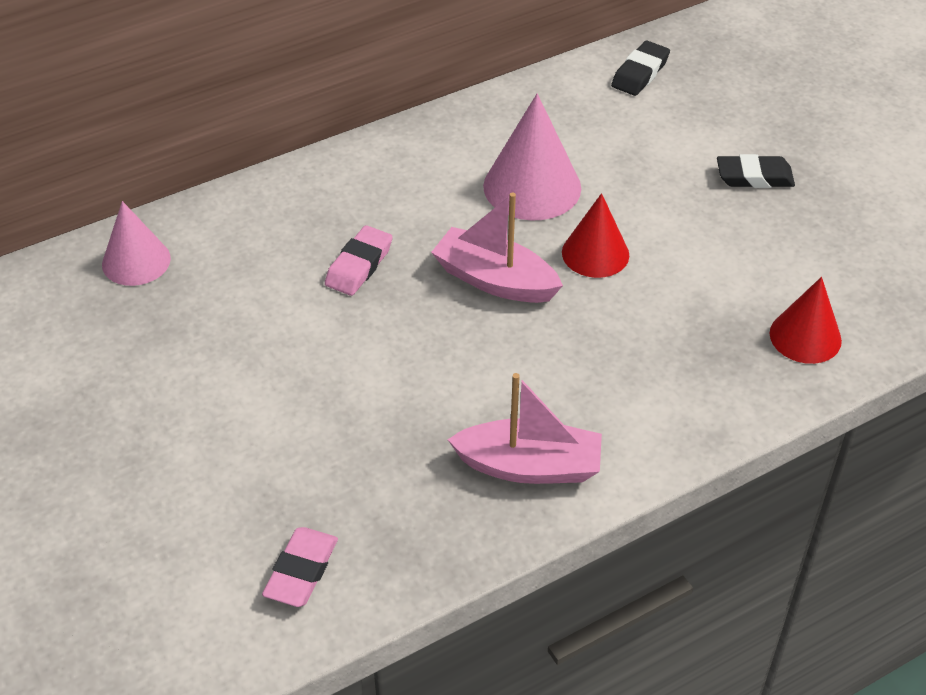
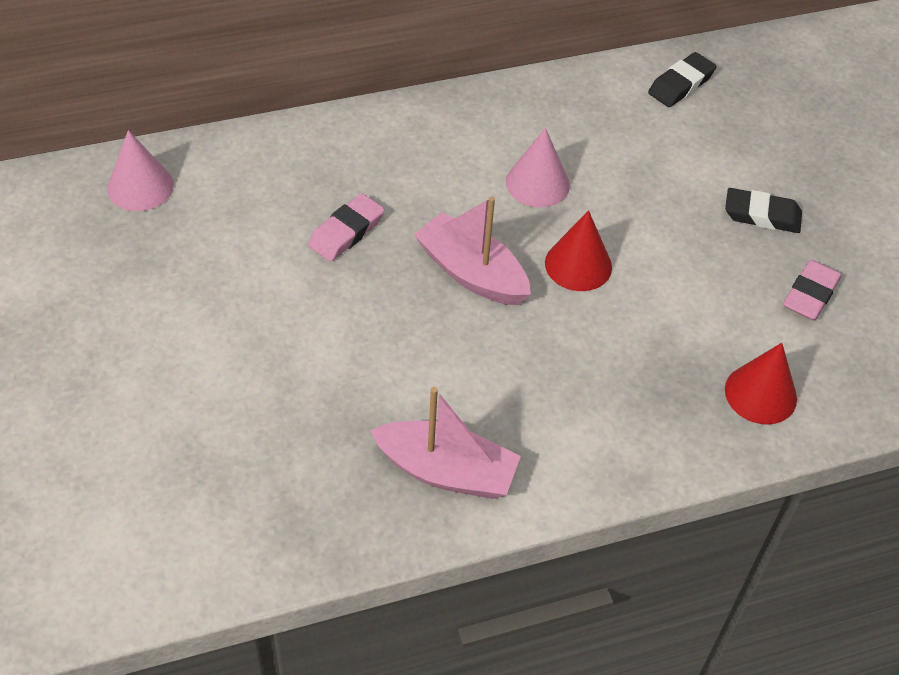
camera: 10 degrees right, 5 degrees up
pink eraser [262,527,338,607] -> pink eraser moved to [783,260,841,320]
pink cone [483,93,581,221] -> pink cone [506,128,570,207], size x0.66

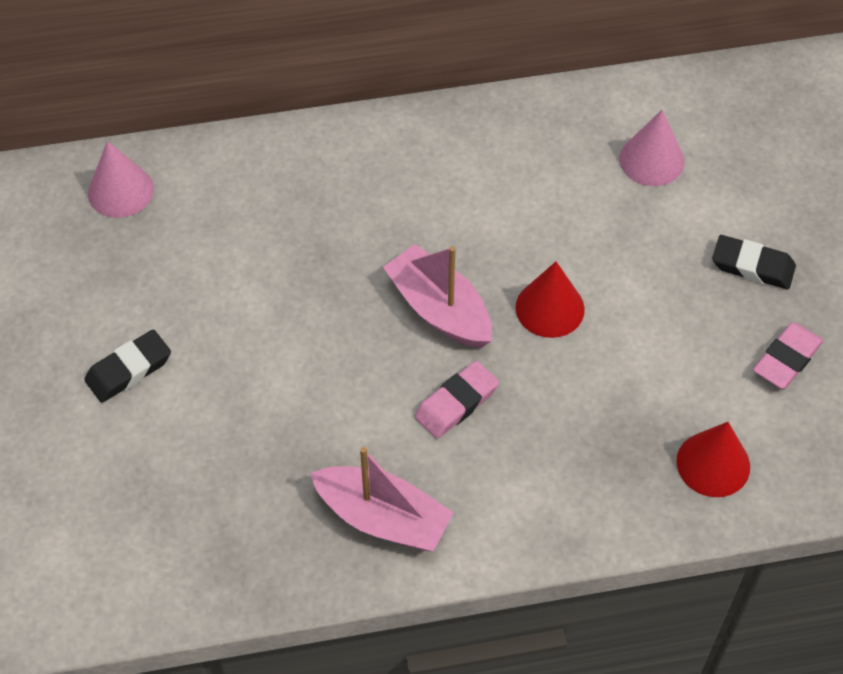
camera: 10 degrees right, 5 degrees up
pink eraser [308,194,384,262] -> pink eraser moved to [414,361,499,439]
pink cone [506,128,570,207] -> pink cone moved to [620,110,684,186]
black eraser [648,52,716,107] -> black eraser moved to [84,329,171,403]

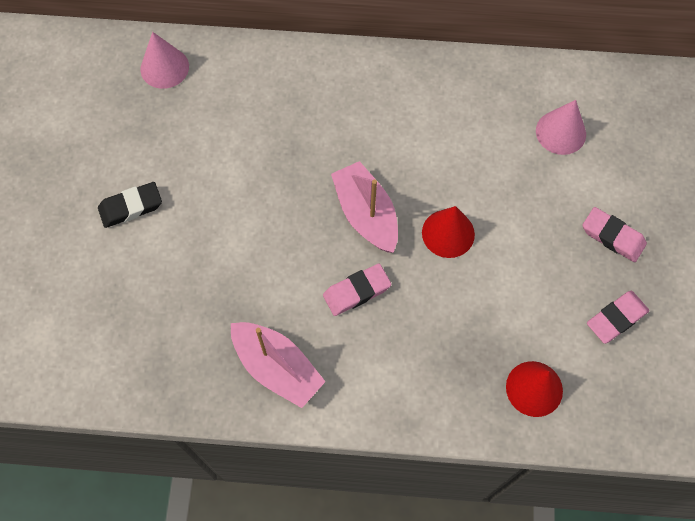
camera: 15 degrees right, 10 degrees up
black eraser [712,235,796,289] -> pink eraser [582,207,647,262]

